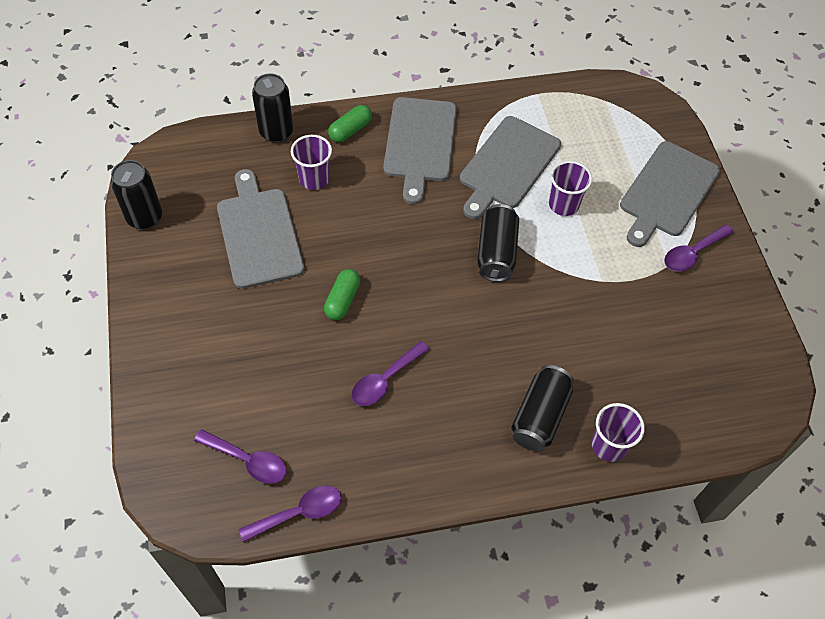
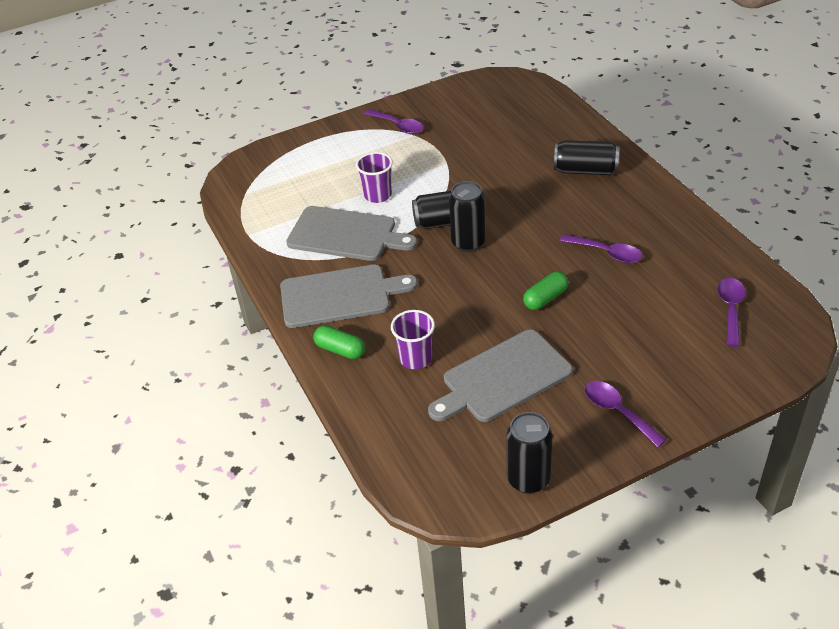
camera: 100 degrees left, 15 degrees down
purple spoon [239,486,342,542] -> purple spoon moved to [585,381,666,448]
black can [252,73,293,143] -> black can moved to [449,181,486,252]
green capsule [324,269,360,320] -> green capsule turned 45 degrees counterclockwise [523,272,569,310]
purple cup [592,403,645,462] -> none
grey cutting board [620,141,720,247] -> none

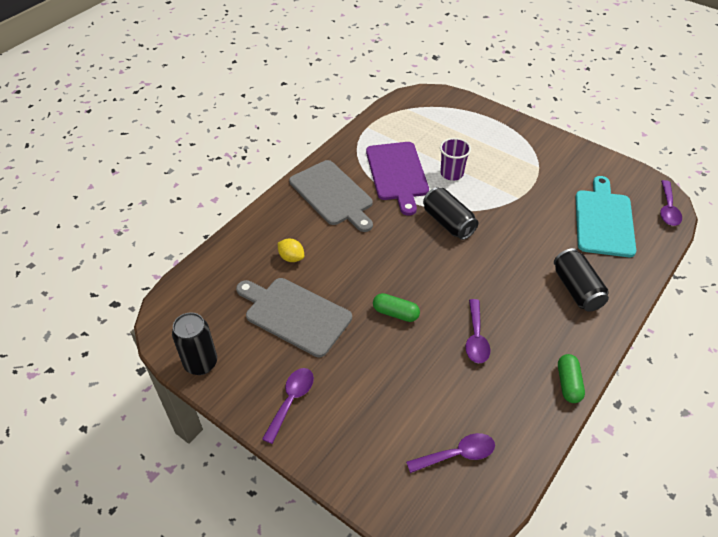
camera: 60 degrees right, 5 degrees up
grey cutting board [286,206,417,261] -> purple cutting board [366,142,429,216]
green capsule [313,326,365,359] -> green capsule moved to [558,354,585,403]
purple spoon [364,109,424,134] -> purple spoon moved to [660,180,682,226]
purple cup [391,310,435,369] -> yellow lemon [278,239,304,262]
black can [449,181,486,252] -> none
none -> turquoise cutting board [576,176,636,257]

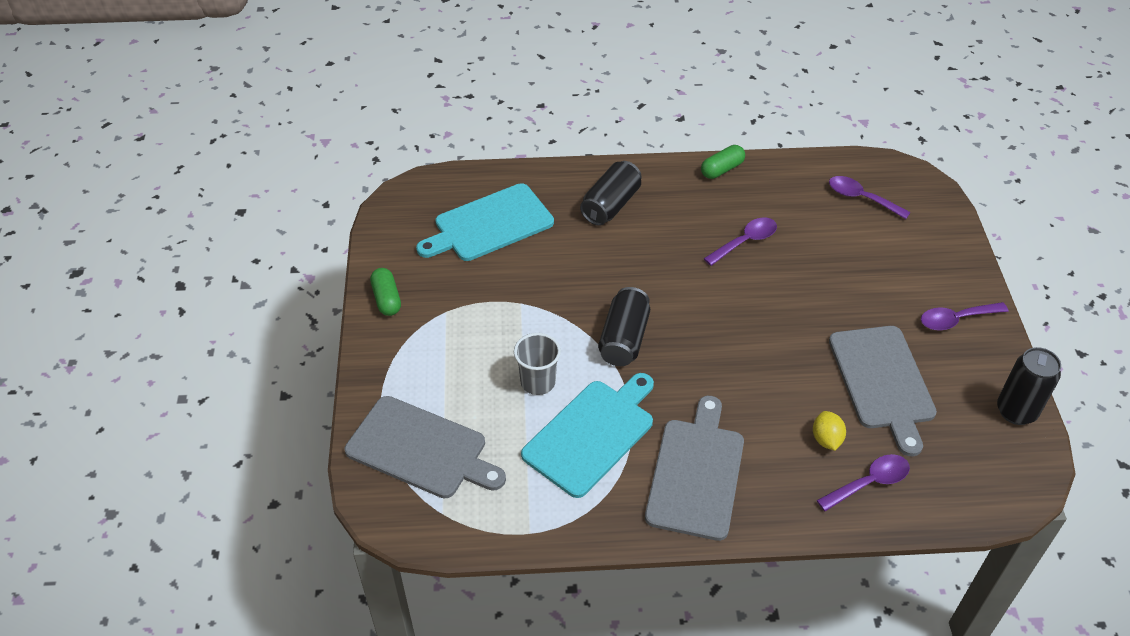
camera: 130 degrees left, 0 degrees up
purple cutting board [366,142,429,216] -> turquoise cutting board [521,373,654,498]
green capsule [373,293,420,322] -> green capsule moved to [370,268,401,316]
purple cup [440,138,471,181] -> grey cup [514,333,561,395]
purple spoon [660,180,682,226] -> purple spoon moved to [817,454,910,511]
none -> grey cutting board [345,396,506,499]

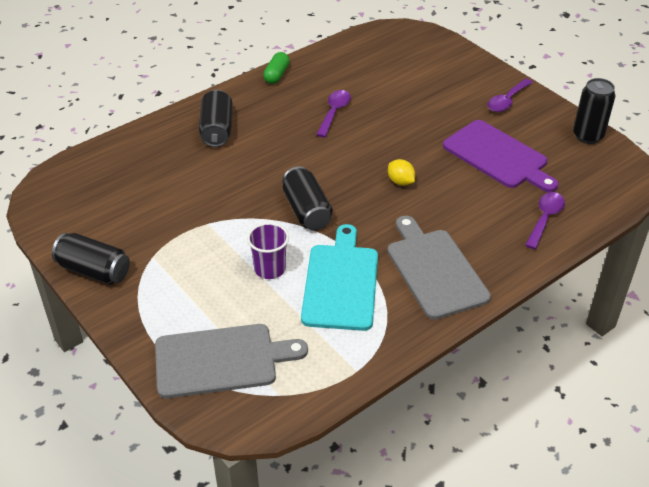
camera: 35 degrees left, 5 degrees down
green capsule [370,268,401,316] -> black can [52,233,130,285]
turquoise cutting board [416,183,554,261] -> none
grey cup [514,333,561,395] -> purple cup [247,223,289,279]
yellow lemon [813,411,846,451] -> yellow lemon moved to [388,159,415,186]
purple spoon [829,176,911,219] -> none
grey cutting board [829,326,937,456] -> purple cutting board [443,120,558,192]

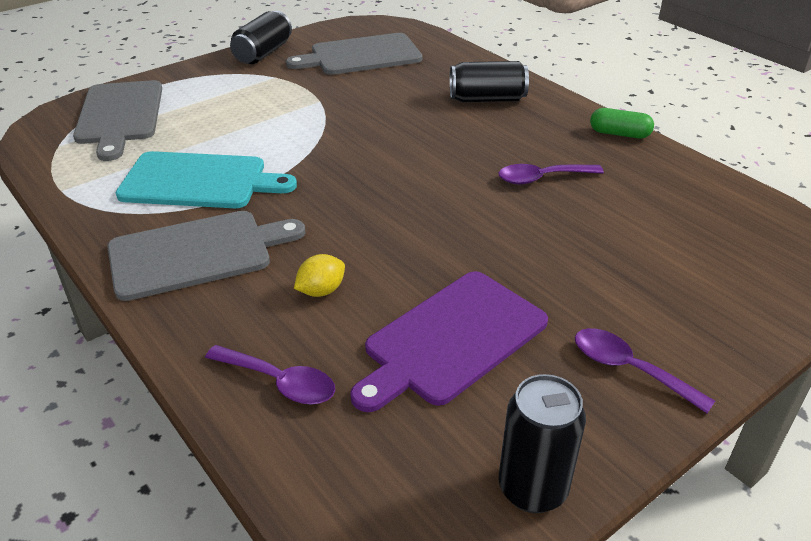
camera: 90 degrees right, 5 degrees down
purple cup [247,223,289,279] -> none
black can [282,166,332,230] -> none
purple spoon [316,90,351,137] -> purple spoon turned 150 degrees clockwise [499,164,604,184]
yellow lemon [388,159,415,186] -> yellow lemon moved to [294,254,345,297]
none -> grey cutting board [286,33,422,75]

